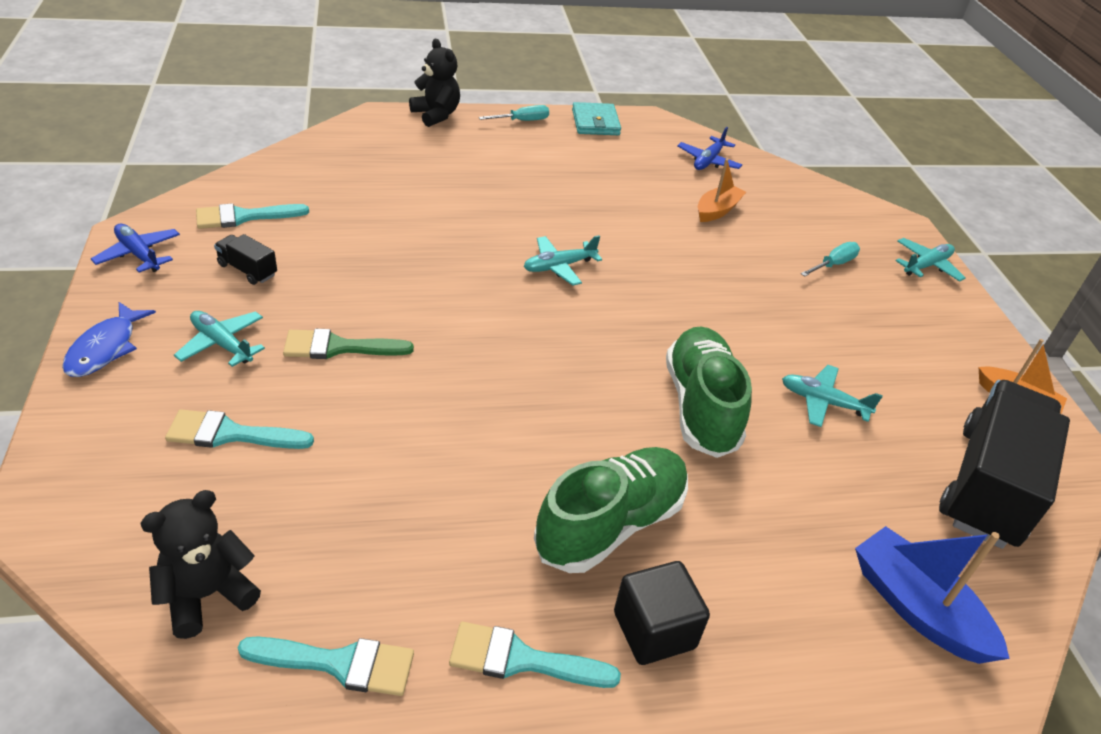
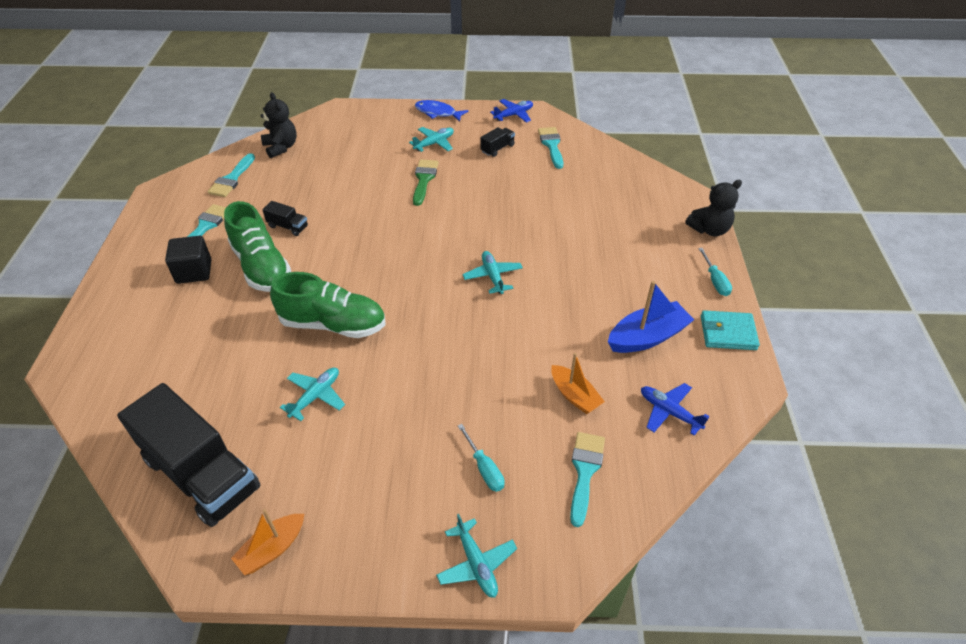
camera: 105 degrees right, 5 degrees up
turquoise brush [165,409,314,449] -> turquoise brush moved to [570,432,605,527]
blue boat [855,526,1010,664] -> blue boat moved to [608,281,694,353]
none -> black truck [262,201,308,236]

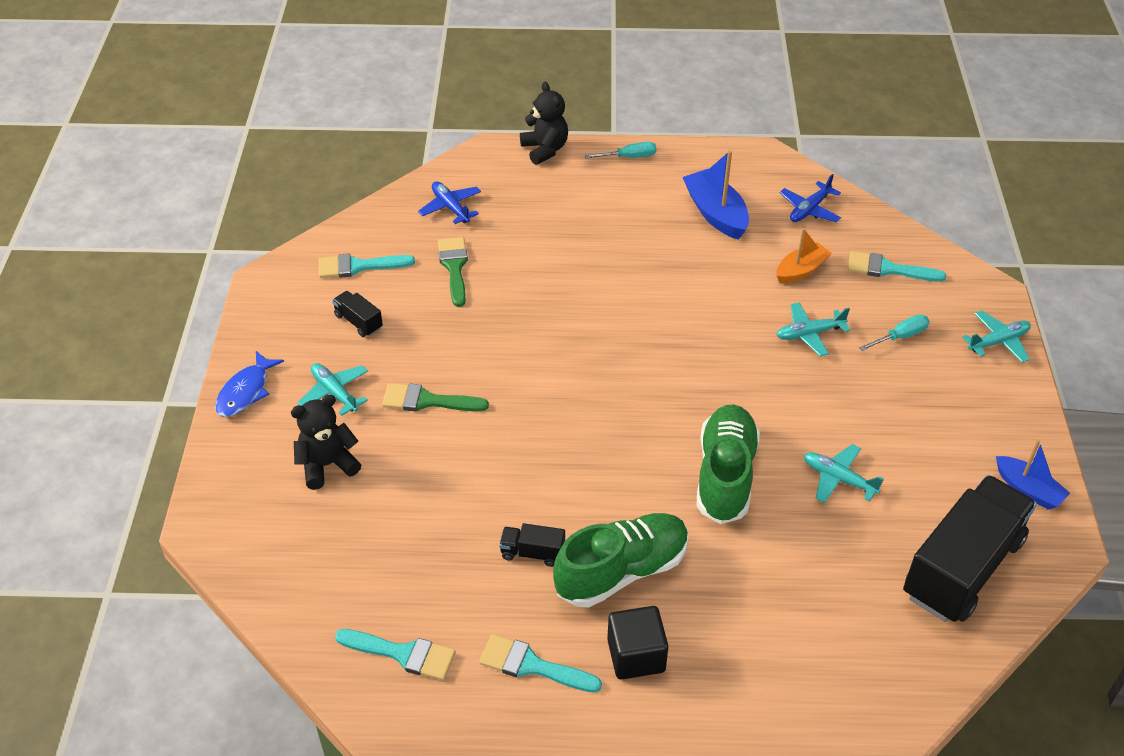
camera: 90 degrees left, 0 degrees up
orange boat [231,509,304,575] -> blue boat [996,440,1070,510]
black teddy bear [260,92,297,158] -> black teddy bear moved to [291,394,361,490]
black truck [262,201,308,236] -> black truck turned 105 degrees counterclockwise [499,523,565,567]
turquoise plane [463,251,523,294] -> turquoise plane moved to [777,303,850,356]
blue plane [490,99,533,123] -> blue plane moved to [418,181,481,224]
turquoise wallet [701,310,760,350] -> none
none -> green brush [438,237,468,307]

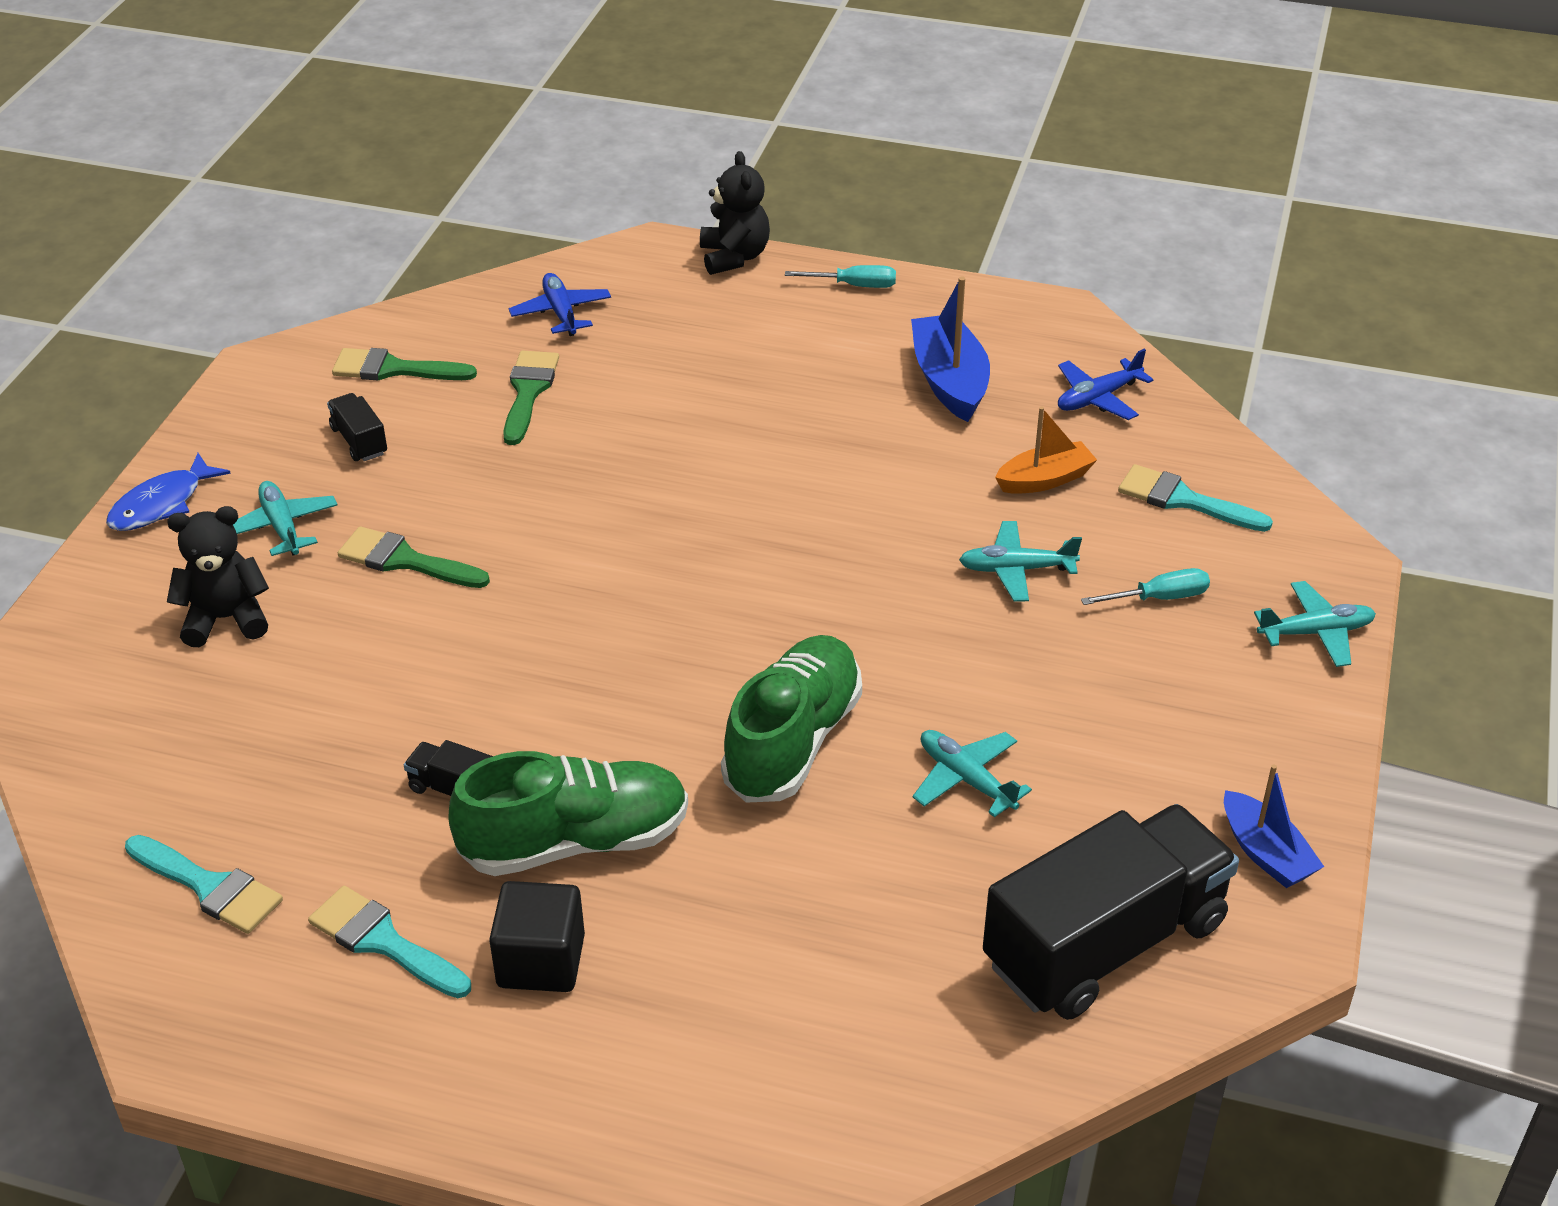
camera: 15 degrees right, 5 degrees down
turquoise brush [319,254,415,278] -> green brush [332,348,477,380]

